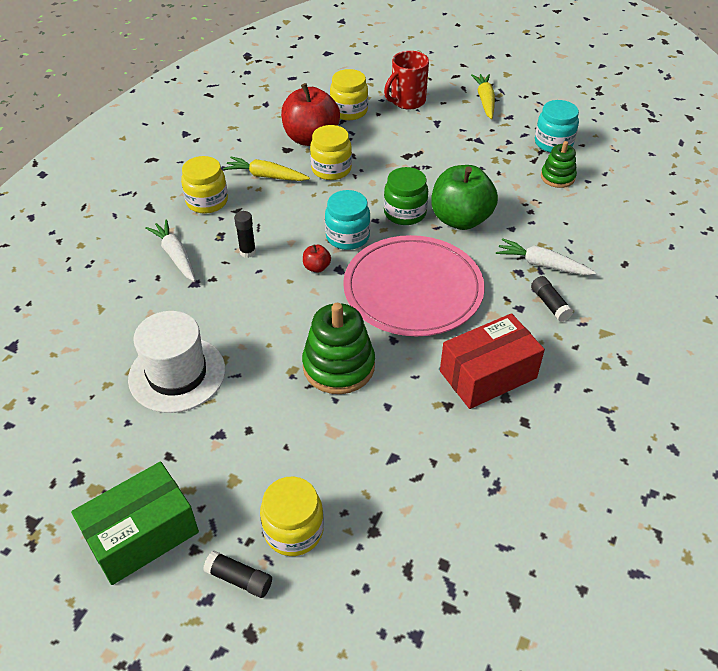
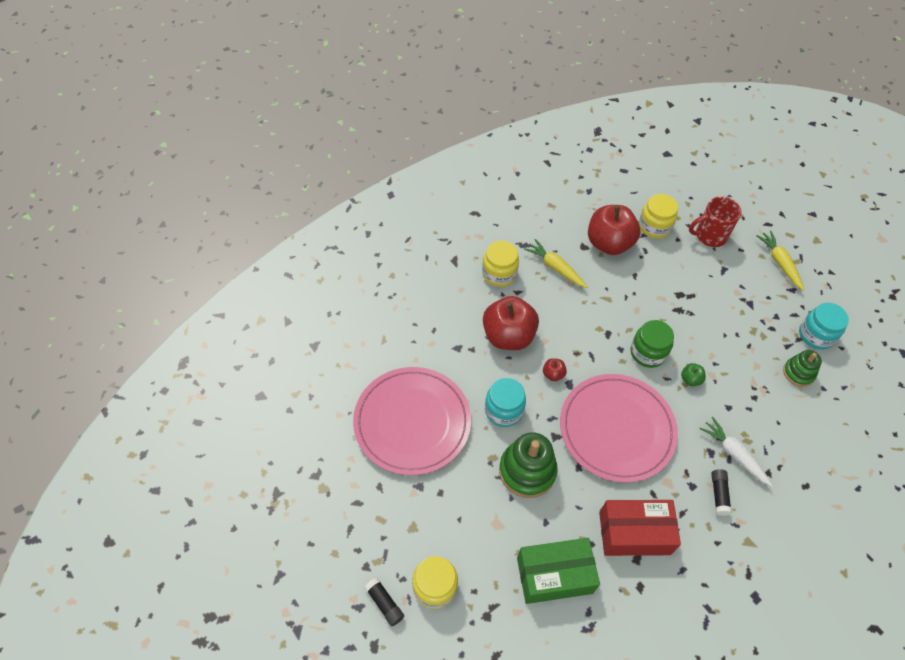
camera: 25 degrees right, 10 degrees up
green box [71,461,199,585] -> green box moved to [517,538,600,604]
white hat [128,311,225,413] -> pink plate [353,367,471,475]
white carrot [145,219,195,282] -> none
black glue stick [234,211,256,258] -> red apple [483,296,539,350]
yellow jar [310,125,352,180] -> none
turquoise jar [325,190,370,250] -> turquoise jar moved to [485,378,526,427]
green apple [431,165,498,230] -> green apple [681,363,706,386], size x0.42
yellow carrot [471,74,495,119] -> yellow carrot turned 45 degrees counterclockwise [756,231,804,290]

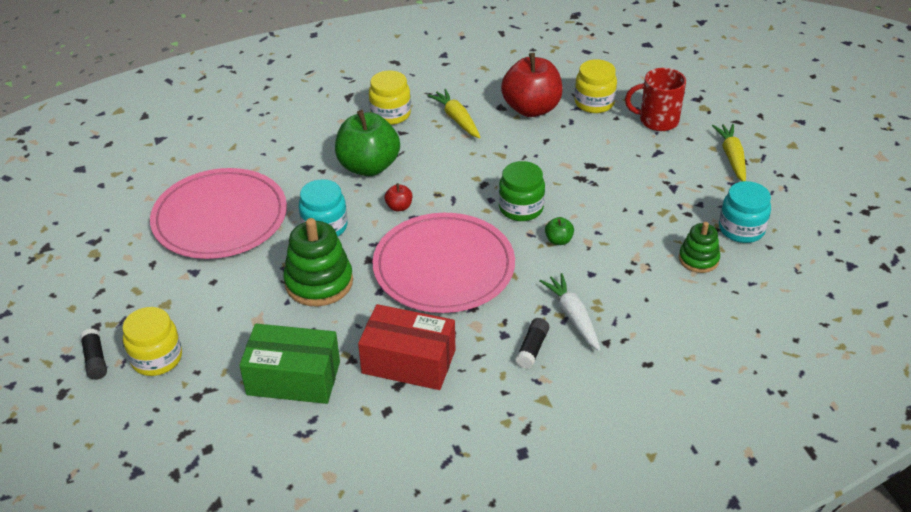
camera: 20 degrees right, 15 degrees down
red apple [483,296,539,350] -> green apple [335,110,400,176]

